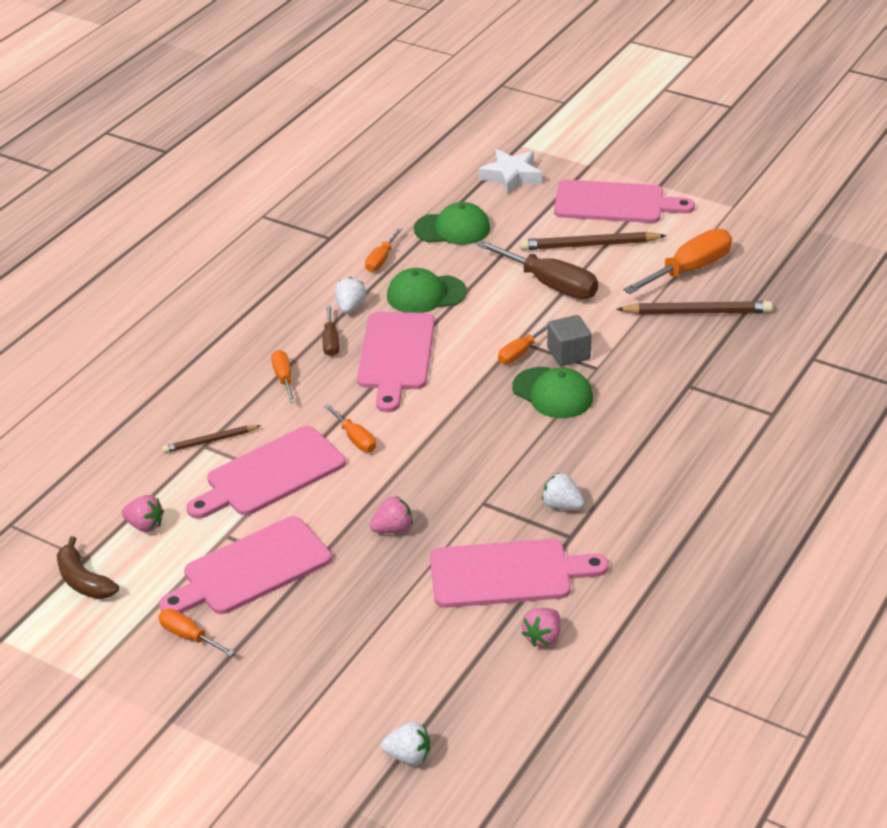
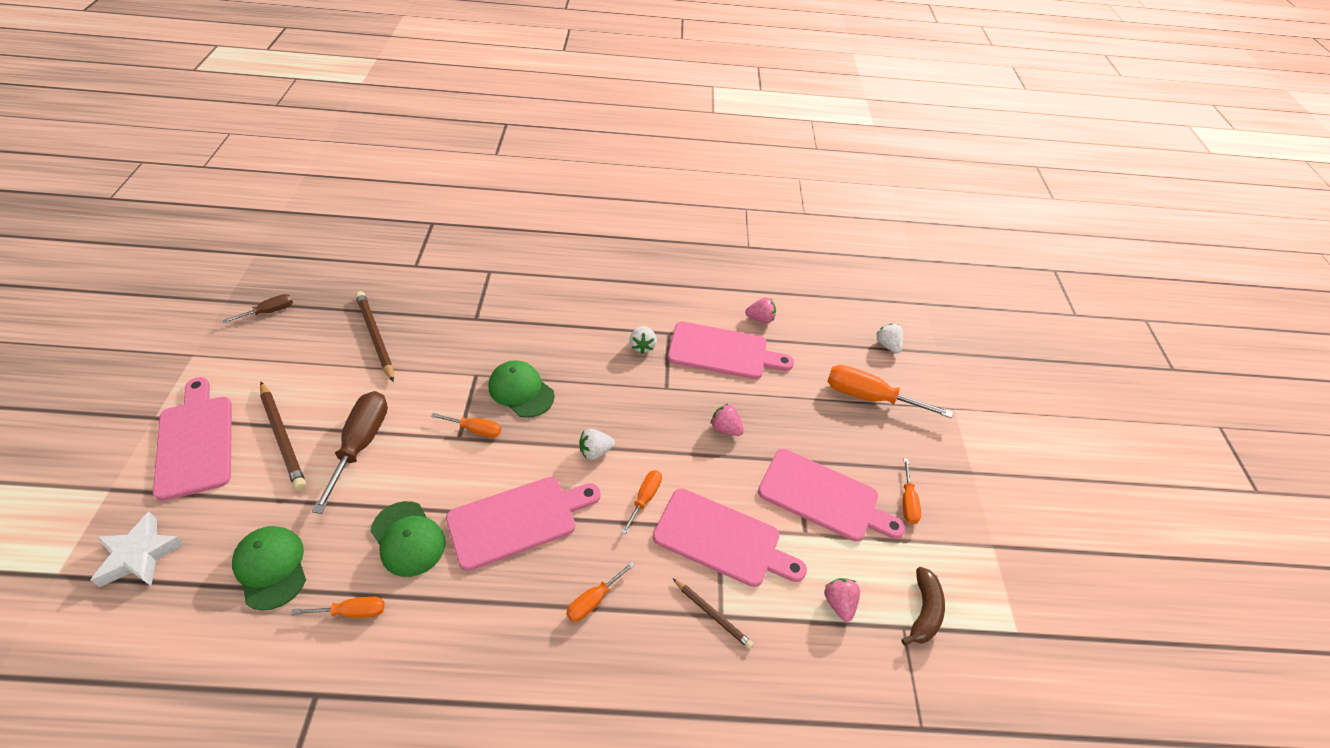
camera: 125 degrees left, 10 degrees up
brown screwdriver [323,305,339,356] -> brown screwdriver moved to [223,294,293,323]
white strawberry [335,277,366,313] -> white strawberry moved to [579,429,615,460]
pink cutting board [430,539,609,608] -> pink cutting board turned 135 degrees clockwise [668,322,794,379]
green cap [512,367,593,418] -> green cap turned 60 degrees counterclockwise [489,360,555,418]
grey cube [547,315,591,366] -> none
orange screwdriver [623,229,732,294] -> orange screwdriver moved to [827,365,953,418]

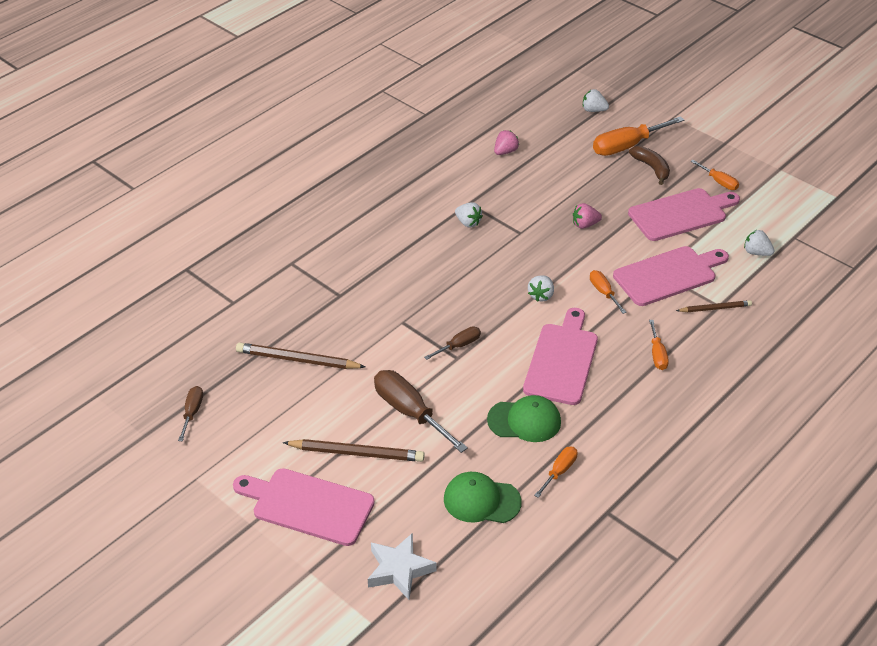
camera: 45 degrees left, 5 degrees down
orange screwdriver [431,413,501,438] -> brown screwdriver [424,326,481,360]
green cap [489,360,555,418] -> none
pink cutting board [668,322,794,379] -> none
pink strawberry [824,578,860,622] -> white strawberry [744,230,774,256]
brown banana [901,567,945,646] -> brown banana moved to [629,146,670,185]

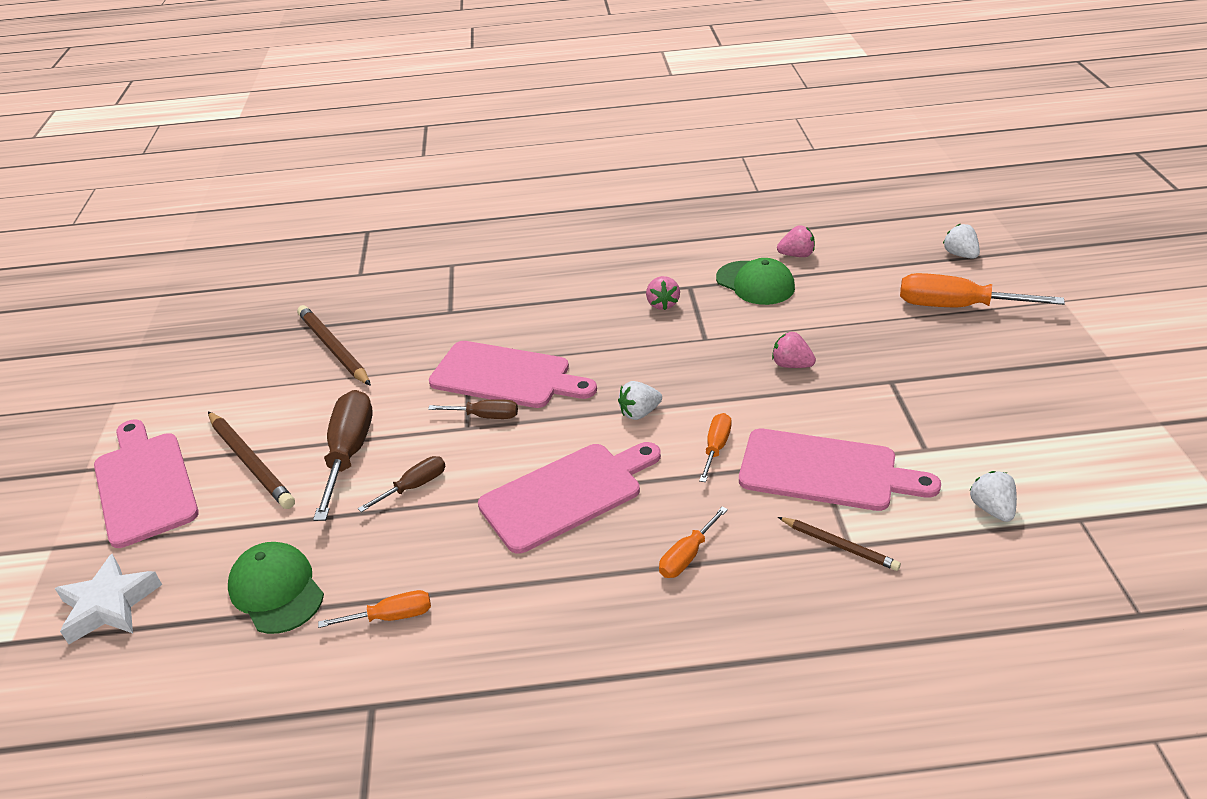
camera: 45 degrees right, 5 degrees down
brown screwdriver [178,386,203,441] -> brown screwdriver moved to [358,456,446,512]
white strawberry [455,202,483,228] -> pink strawberry [646,276,680,310]
green cap [487,395,561,442] -> green cap moved to [716,258,795,305]
pink cutting board [628,188,740,241] -> pink cutting board moved to [429,341,597,408]
brown banana [629,146,670,185] -> none
orange screwdriver [691,160,739,190] -> none

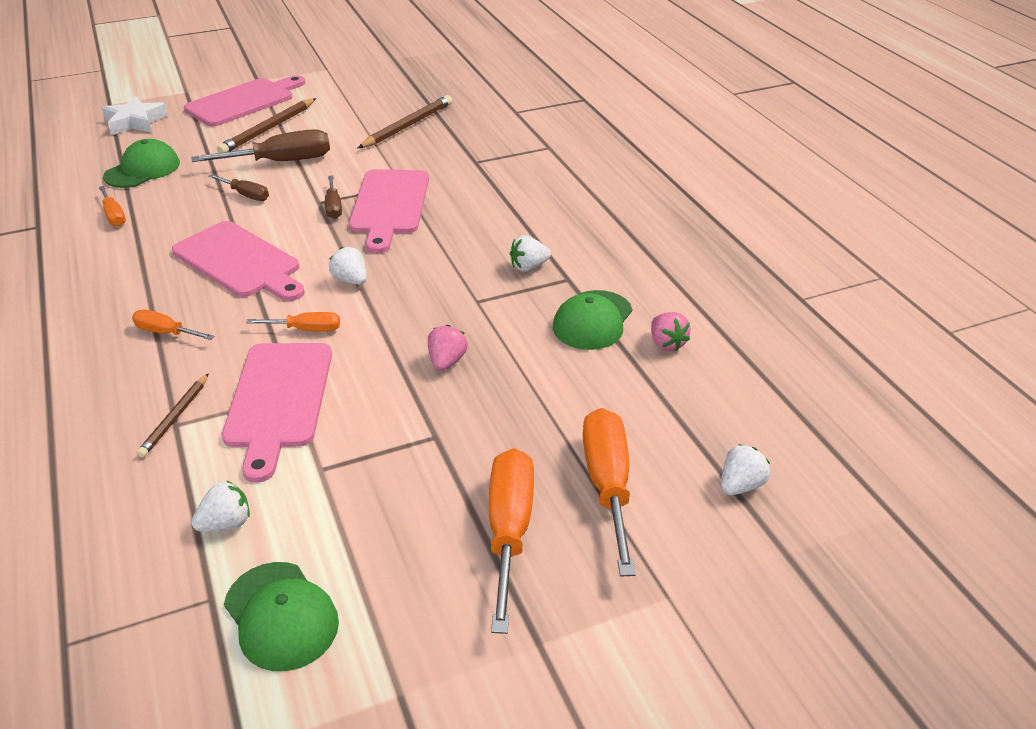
camera: 70 degrees right, 0 degrees up
pink strawberry [646,276,680,310] -> white strawberry [510,236,551,272]
none -> green cap [224,562,339,671]
none -> orange screwdriver [489,448,534,634]

